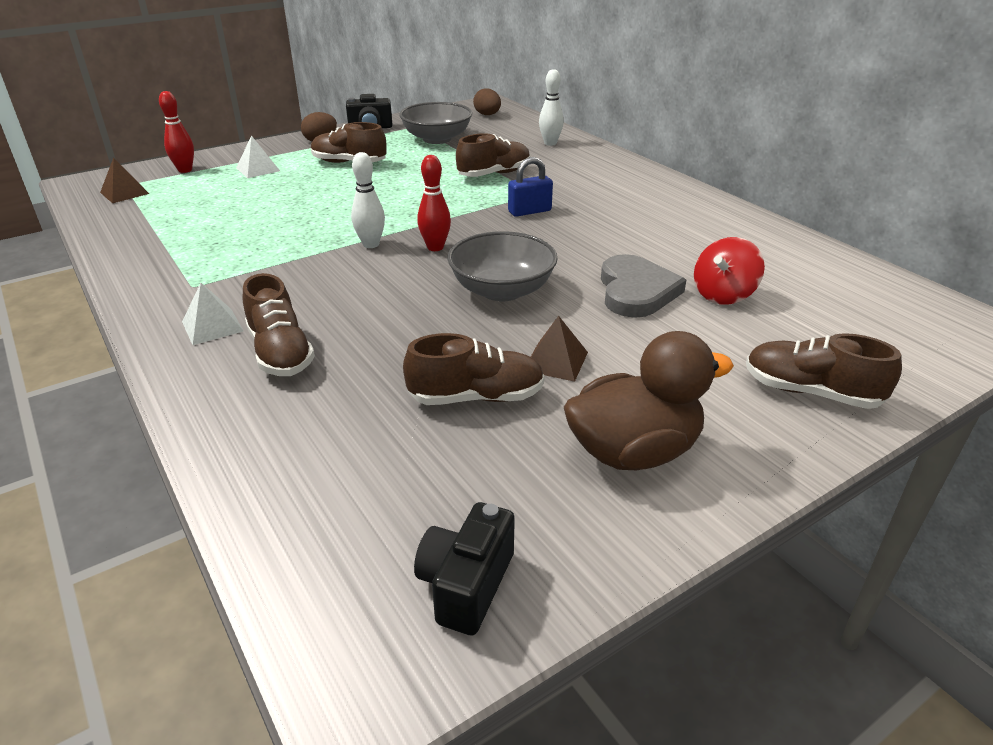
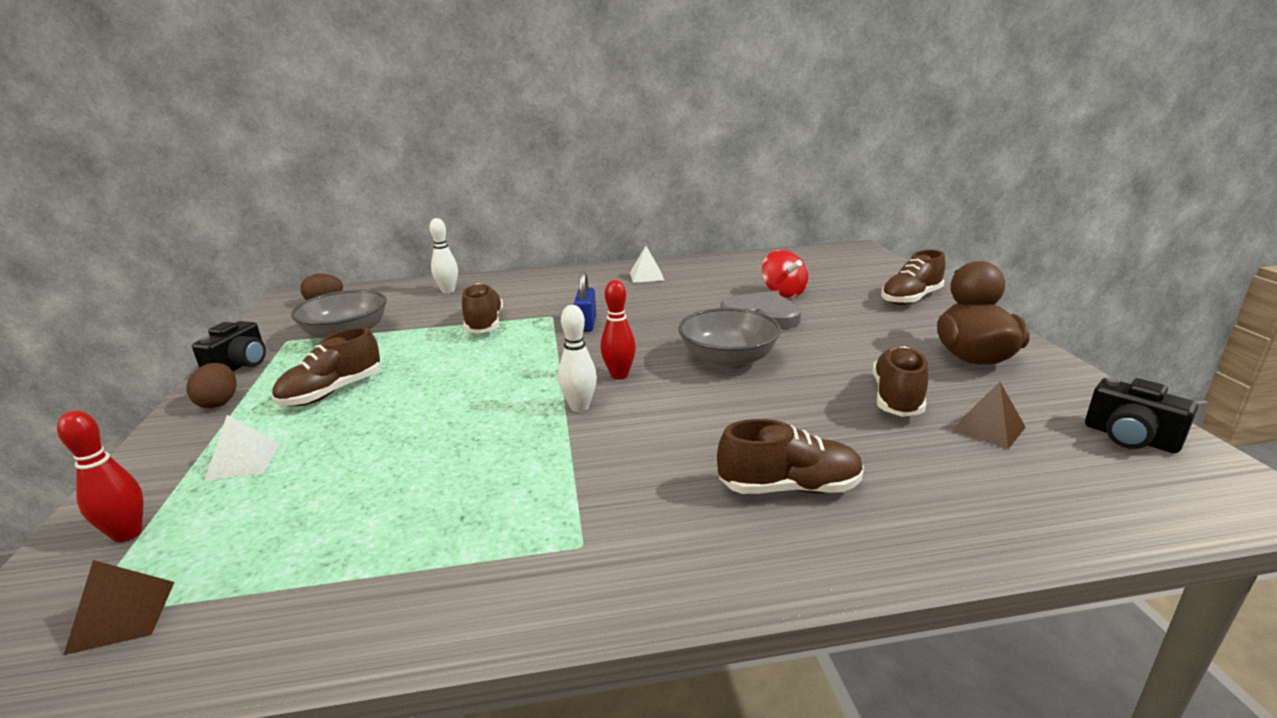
camera: 65 degrees left, 10 degrees down
white pyramid [182,283,243,345] -> white pyramid moved to [630,246,665,283]
brown pyramid [531,316,588,382] -> brown pyramid moved to [952,382,1026,449]

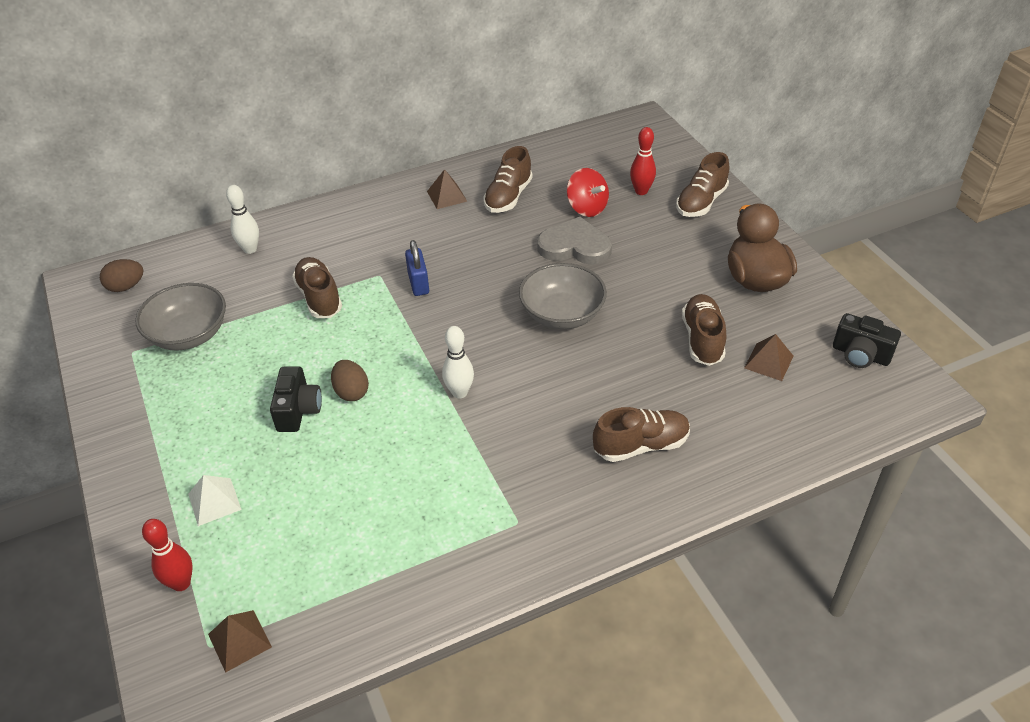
camera: 15 degrees left, 20 degrees up
brown egg [186,363,236,408] -> brown egg moved to [331,360,369,401]
black camera [192,321,266,371] -> black camera moved to [270,366,322,432]
brown shoe [272,327,380,406] -> brown shoe moved to [483,146,532,213]
red bowling pin [600,280,636,380] -> red bowling pin moved to [630,127,656,195]
white pyramid [630,246,665,283] -> brown pyramid [427,169,467,209]

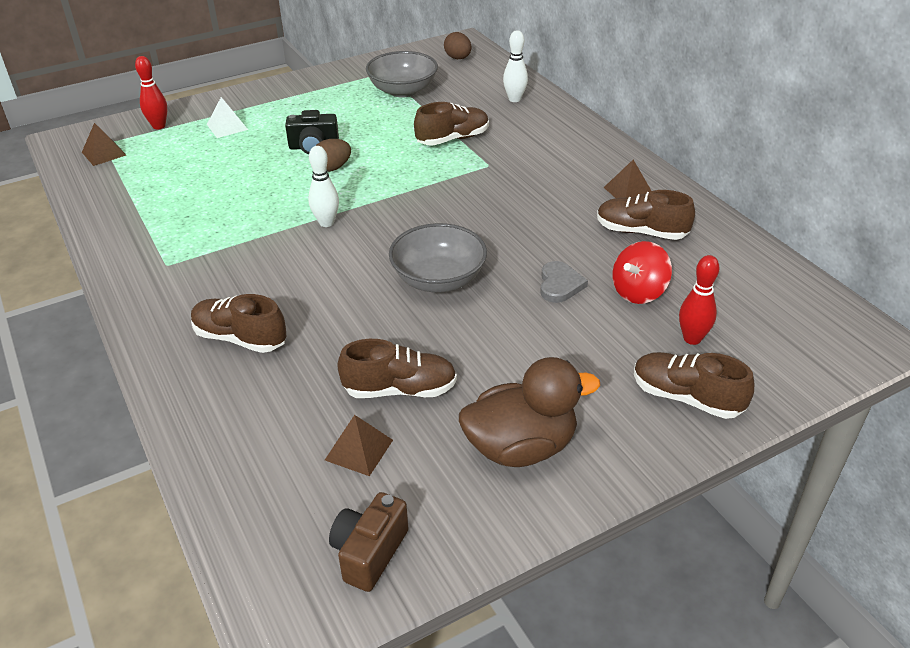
camera: 85 degrees right, 5 degrees down
blue padlock [405,240,429,296] -> none
grey heart [537,217,612,265] -> grey heart [540,261,588,303], size x0.62
brown shoe [593,407,690,462] -> brown shoe turned 135 degrees clockwise [191,294,286,353]
black camera [833,313,901,368] -> brown camera [329,492,408,592]

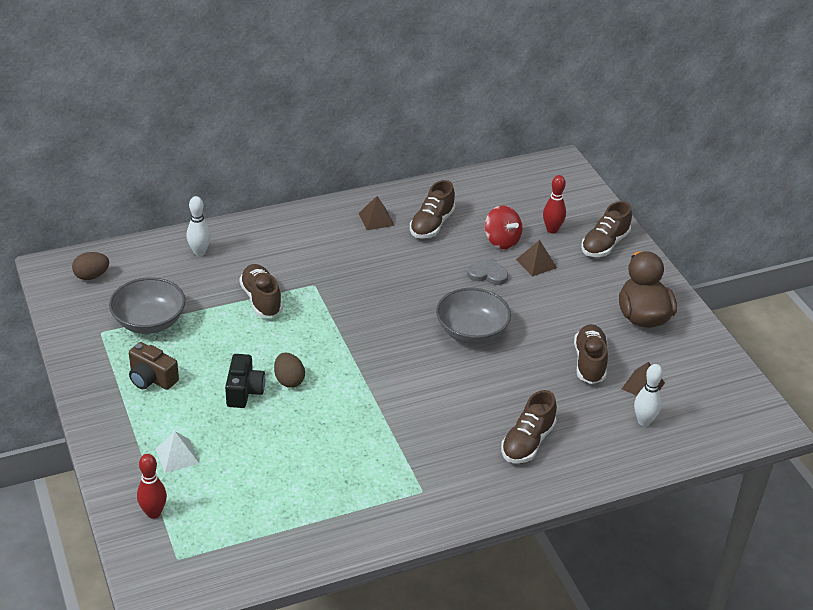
camera: 85 degrees left, 0 degrees up
brown pyramid [82,123,126,166] -> brown pyramid moved to [516,240,557,277]
white bowling pin [308,146,339,227] -> white bowling pin moved to [634,364,663,426]
brown camera [329,492,408,592] -> brown camera moved to [129,342,179,390]

